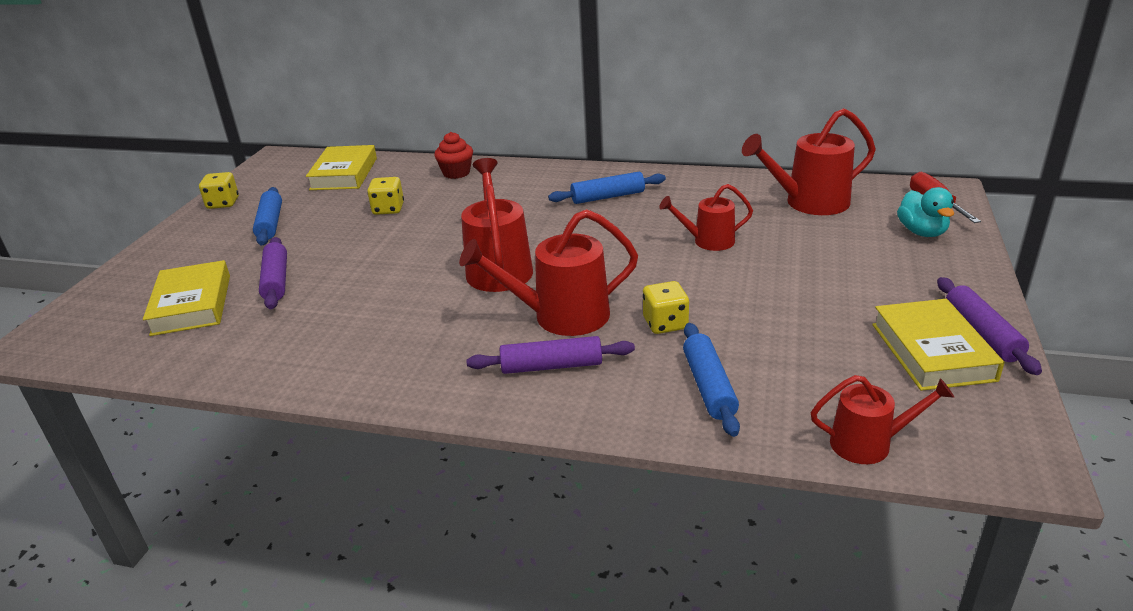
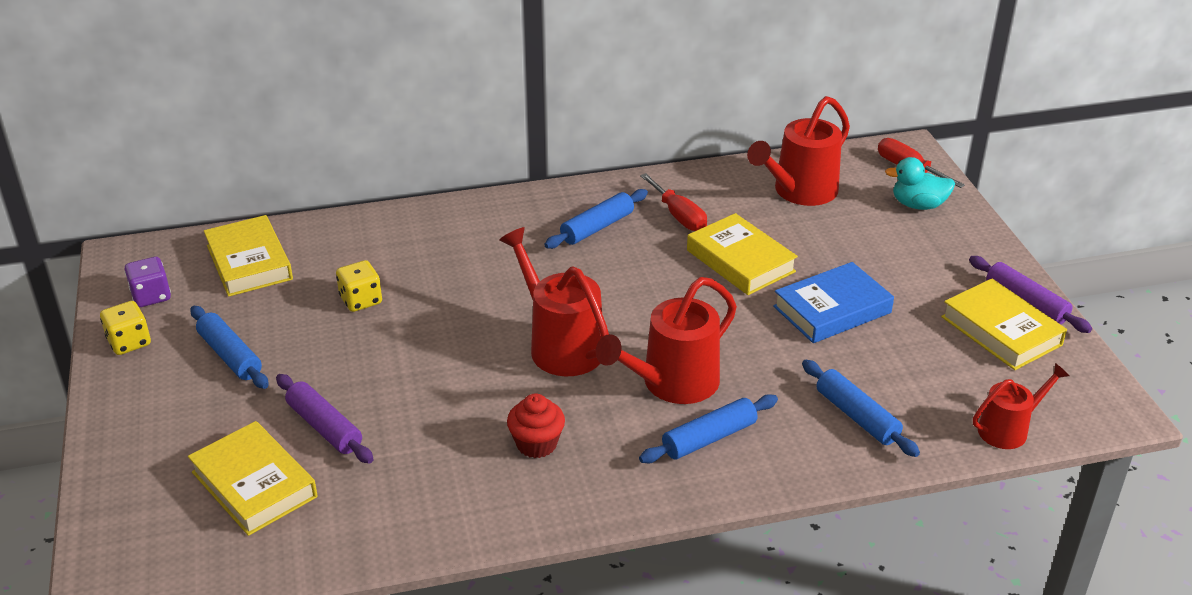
camera: 30 degrees left, 5 degrees up
red cupcake [434,132,473,179] -> red cupcake moved to [507,394,565,458]
purple rolling pin [466,336,635,374] -> blue rolling pin [639,394,778,463]
yellow dice [643,281,689,334] -> none
red watering can [659,184,753,251] -> yellow book [687,213,798,295]
turquoise duck [897,187,954,237] -> turquoise duck turned 135 degrees clockwise [885,157,955,210]
none -> purple dice [125,257,171,307]
none -> red screwdriver [640,173,707,231]
none -> blue book [773,262,894,343]

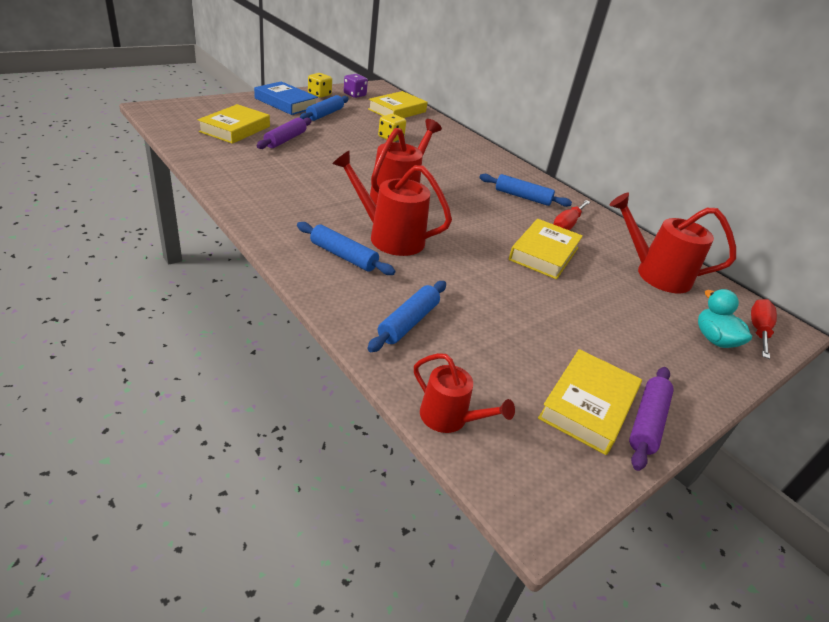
camera: 60 degrees right, 0 degrees up
red cupcake [507,394,565,458] -> none
blue book [773,262,894,343] -> blue book moved to [254,81,318,115]

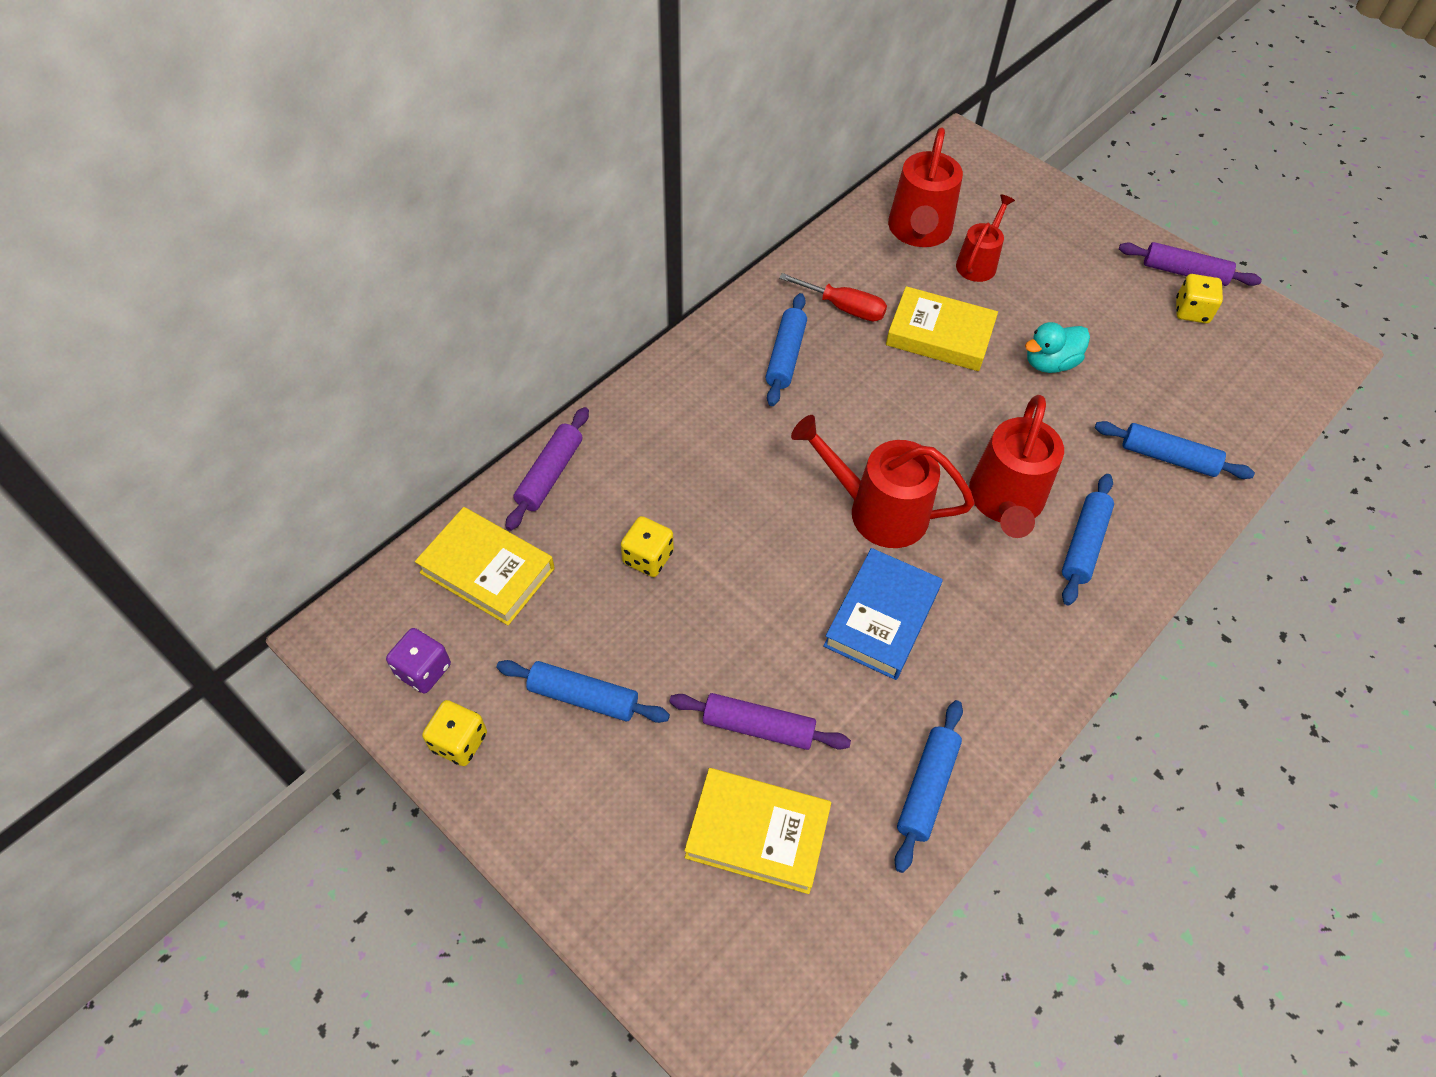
camera: 95 degrees left, 20 degrees up
blue book [254,81,318,115] -> blue book moved to [823,548,943,680]
red watering can [414,353,515,433] -> red watering can moved to [956,194,1015,282]
yellow book [538,349,642,455] -> yellow dice [1176,274,1223,323]
turquoise duck [698,289,752,348] -> turquoise duck moved to [1025,322,1090,373]
red screwdriver [751,299,777,359] -> none
none -> purple rolling pin [505,407,589,531]
none -> blue rolling pin [895,700,963,873]

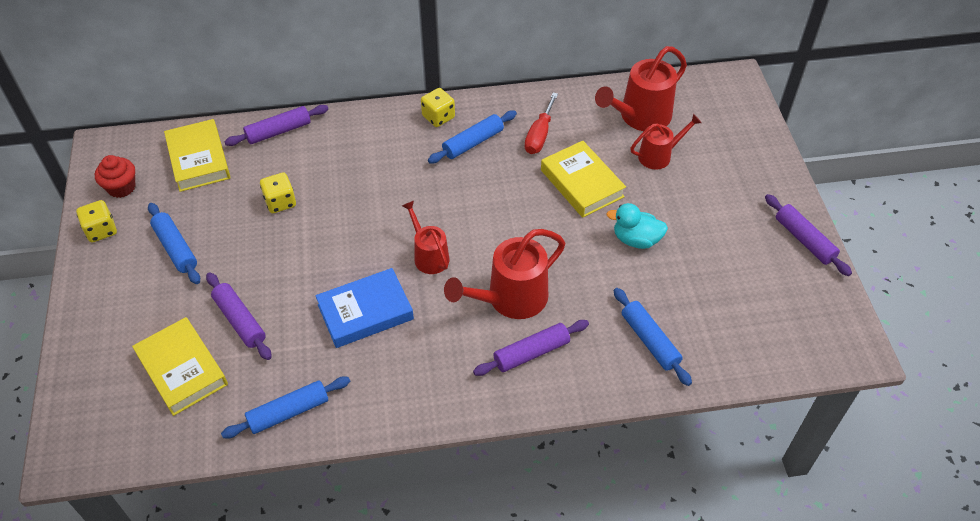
camera: 40 degrees right, 5 degrees down
purple dice [386,628,451,693] -> red cupcake [95,155,136,198]
red screwdriver [779,273,887,322] -> red screwdriver turned 45 degrees clockwise [524,93,558,154]
red watering can [791,415,975,548] -> red watering can [402,200,449,274], size x0.61
blue rolling pin [1062,474,1114,605] -> purple rolling pin [473,320,589,376]
yellow dice [1176,274,1223,323] -> yellow dice moved to [421,88,455,127]

